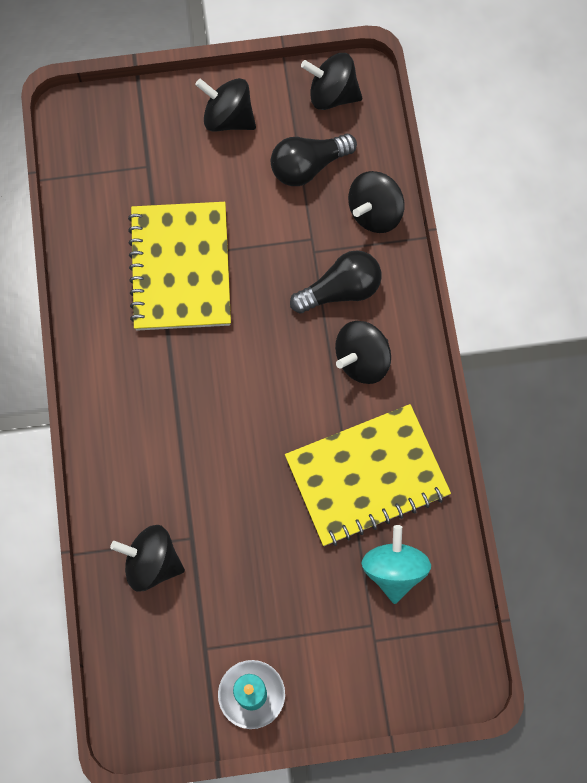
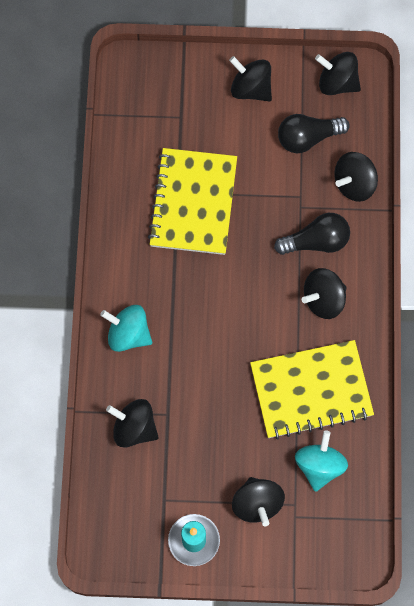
camera: 10 degrees right, 0 degrees up
none -> turquoise spinning top [100,305,152,352]
none -> black spinning top [232,477,285,526]

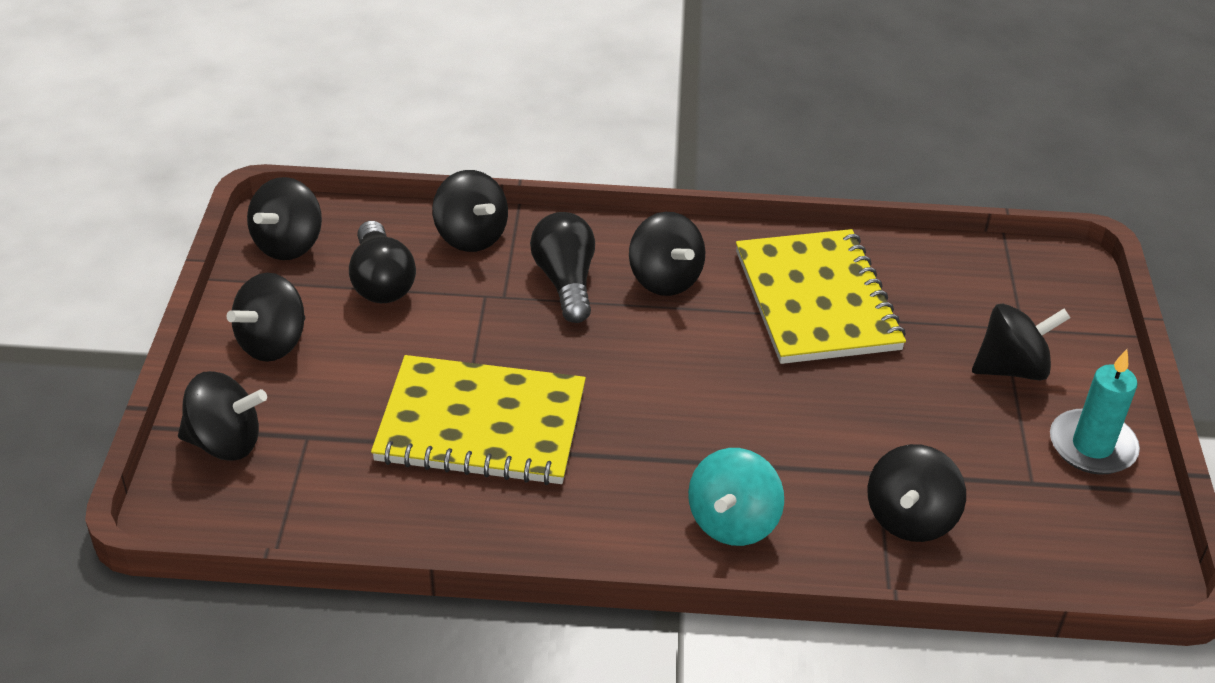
camera: 90 degrees left, 30 degrees down
turquoise spinning top [295,430,348,492] -> none
none -> black spinning top [178,371,267,461]

